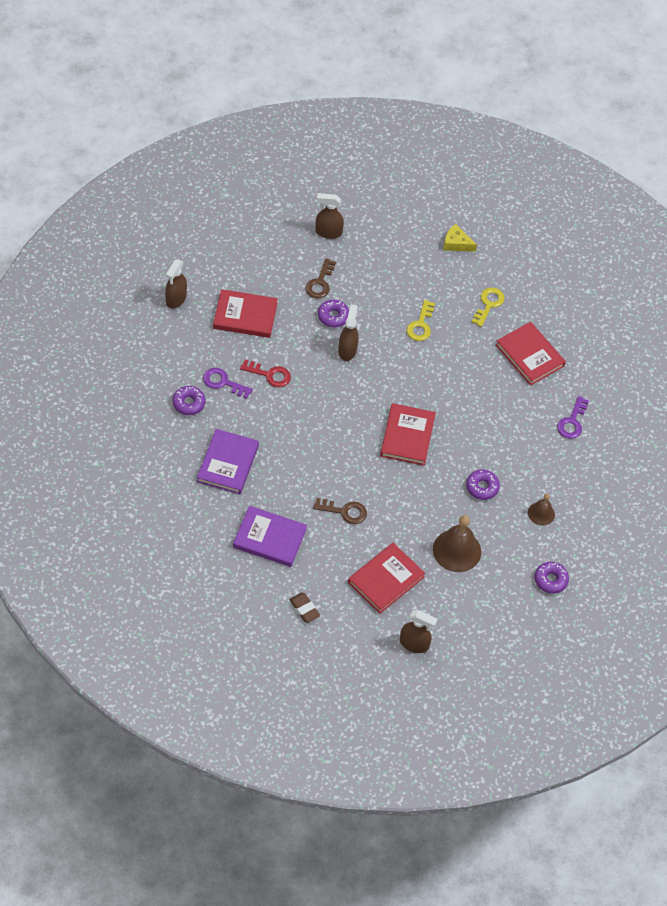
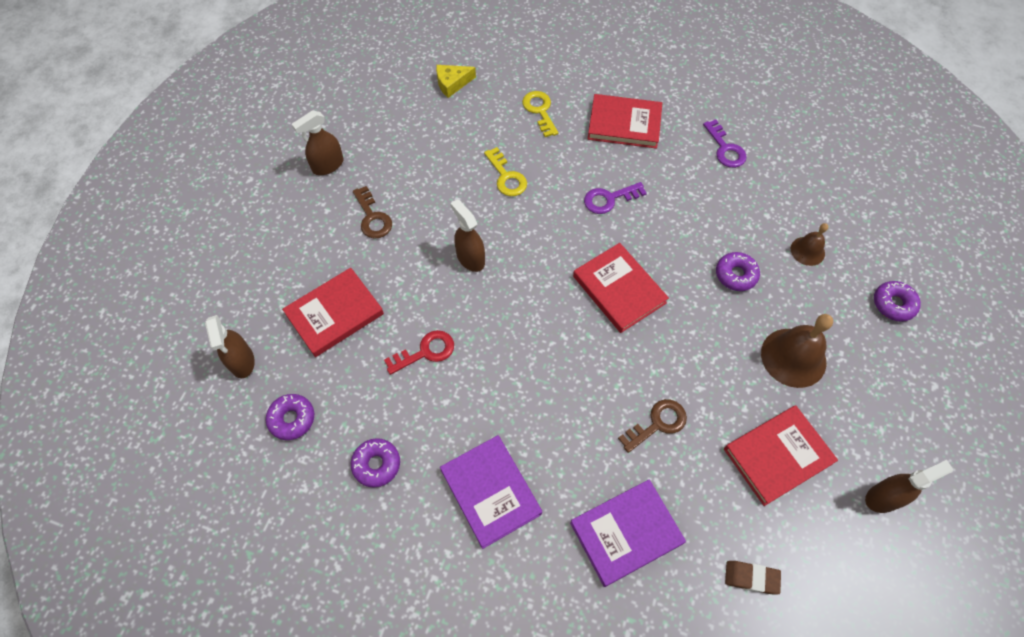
camera: 40 degrees left, 5 degrees up
purple key [203,368,253,399] -> purple key moved to [584,182,647,214]
purple donut [318,300,349,328] -> purple donut moved to [266,394,314,440]
red book [348,543,425,614] -> red book turned 60 degrees clockwise [724,406,838,506]

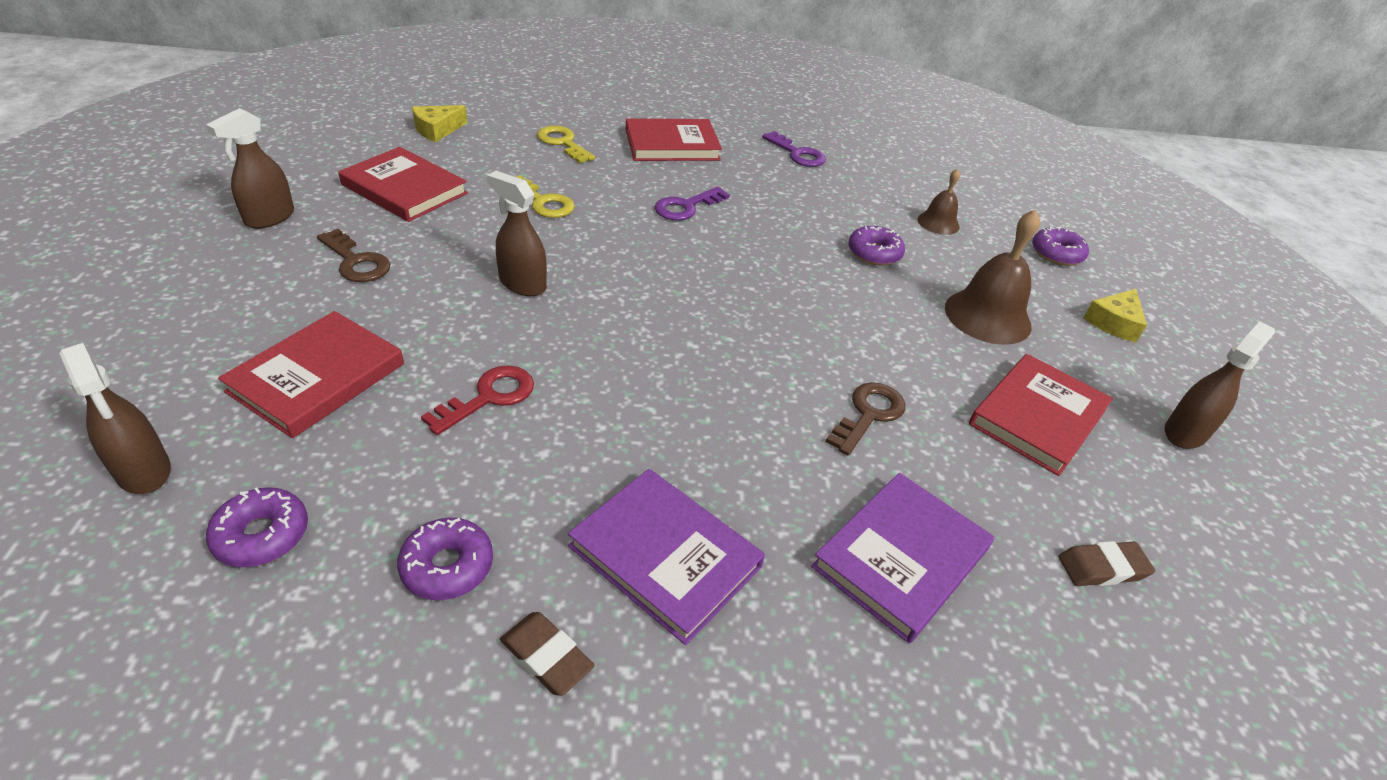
camera: 25 degrees left, 20 degrees down
red book [573,243,669,333] -> red book moved to [338,147,468,222]
none -> brown eraser [500,612,595,696]
none -> yellow cheese [1083,289,1147,342]

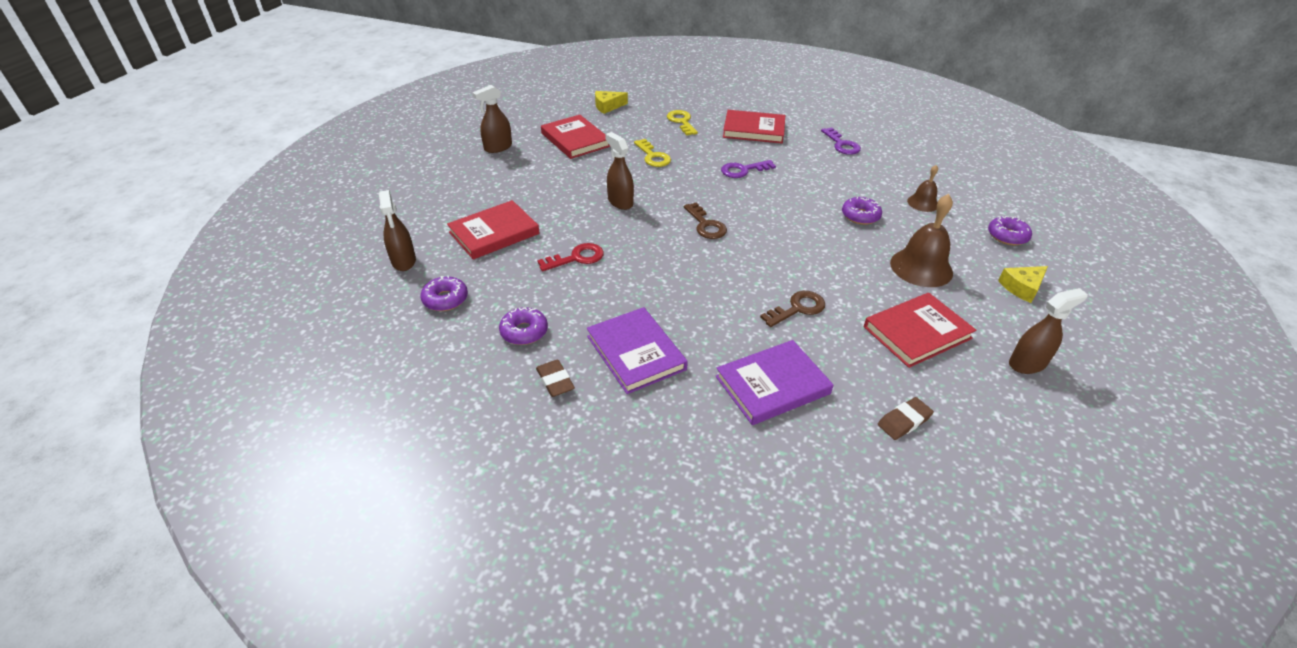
camera: 25 degrees right, 0 degrees up
brown key [317,229,390,282] -> brown key moved to [684,203,727,239]
brown eraser [1058,541,1155,586] -> brown eraser turned 45 degrees counterclockwise [878,397,934,440]

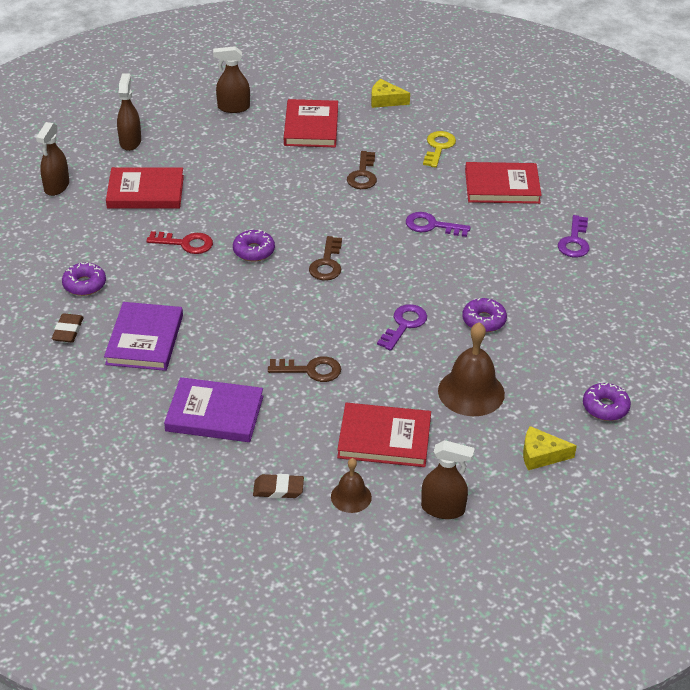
camera: 35 degrees right, 0 degrees up
purple donut [420,276,468,311] -> purple donut moved to [233,229,275,262]
brown spray bottle [605,132,634,210] -> brown spray bottle moved to [117,73,141,151]
yellow key [634,139,671,167] -> brown key [347,151,377,189]
red book [723,110,785,143] -> red book turned 45 degrees counterclockwise [465,162,542,204]
brown bell [907,165,938,212] -> brown bell moved to [331,458,372,513]
none -> purple key [377,304,427,351]

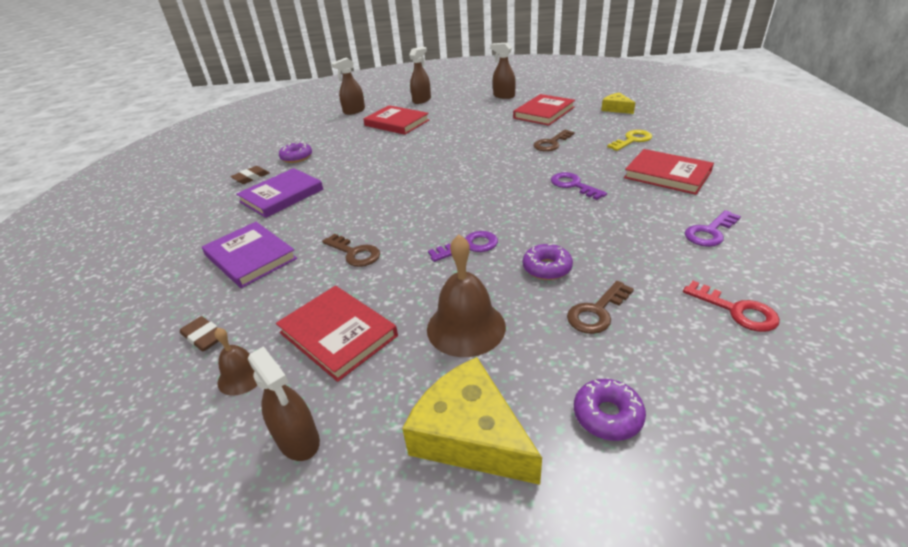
camera: 40 degrees right, 5 degrees down
red key [146,231,213,254] -> red key moved to [683,281,780,332]
purple donut [233,229,275,262] -> none
brown key [309,236,342,281] -> brown key moved to [567,281,634,334]
yellow cheese [523,426,577,470] -> yellow cheese [402,357,542,485], size x1.77

